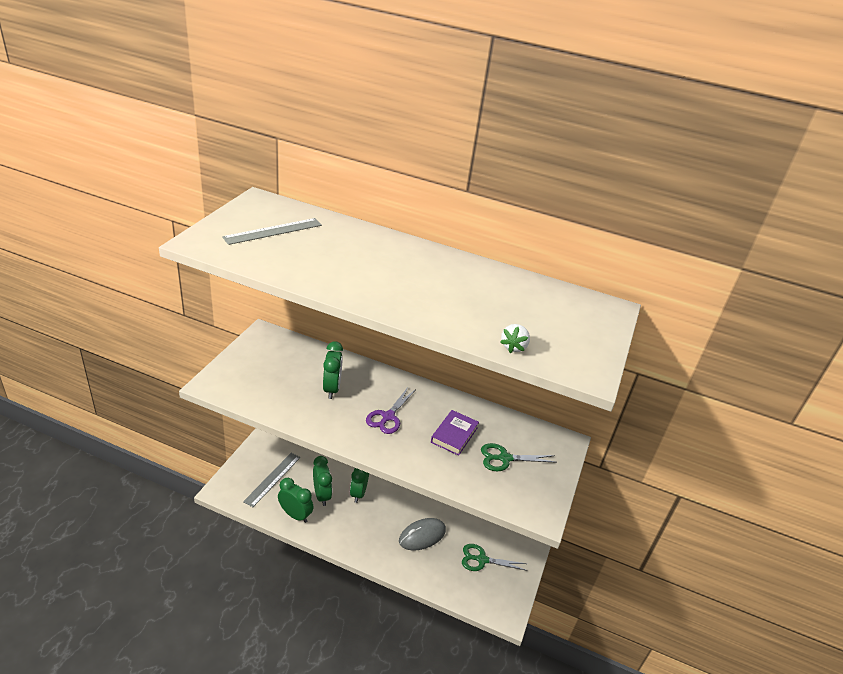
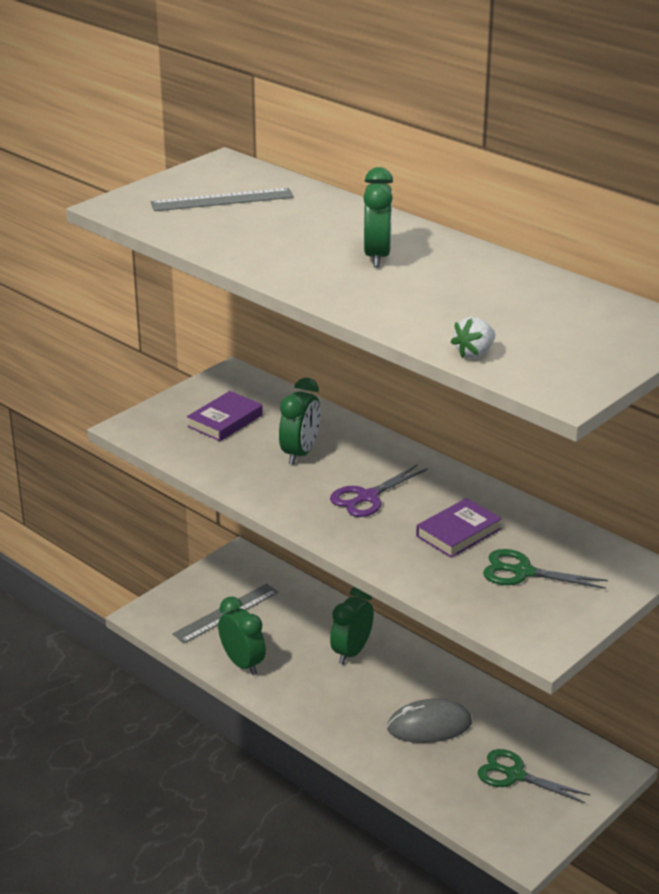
camera: 25 degrees right, 5 degrees down
green clock [313,456,332,506] -> green clock moved to [363,167,393,267]
none -> purple book [187,391,263,441]

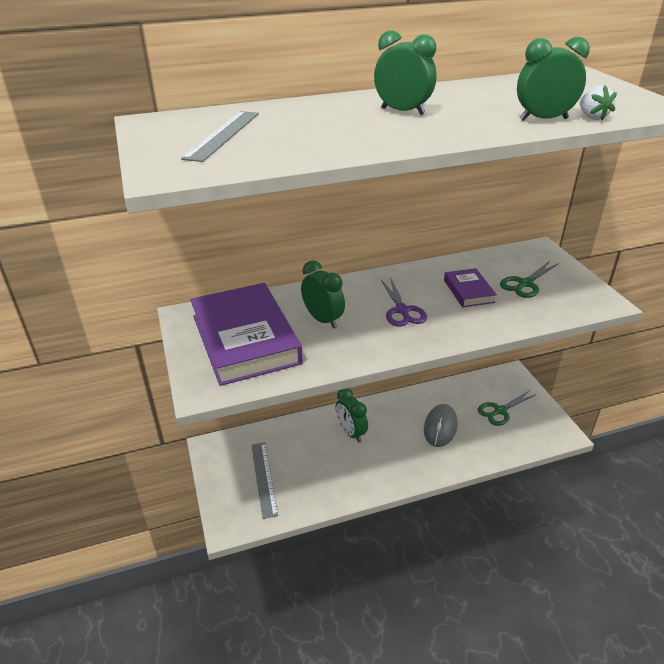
camera: 60 degrees left, 5 degrees up
purple book [187,391,263,441] -> purple book [190,283,303,386], size x2.12
green clock [218,596,266,675] -> green clock moved to [517,37,590,121]

